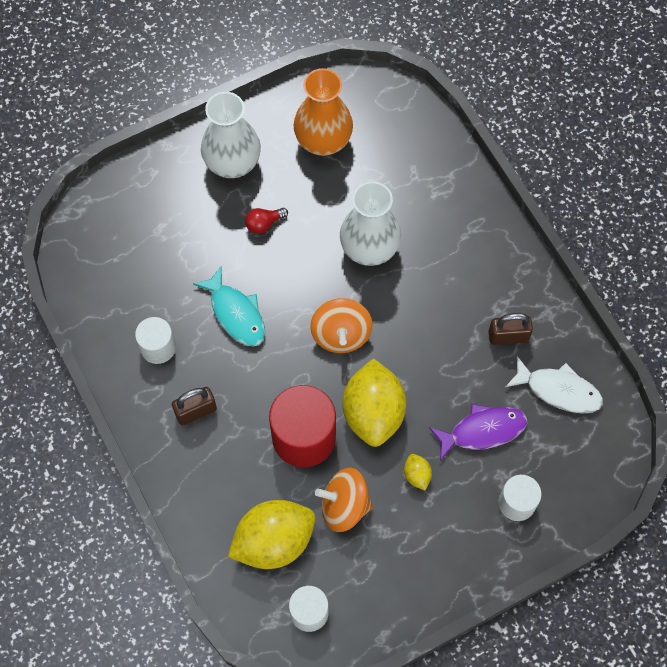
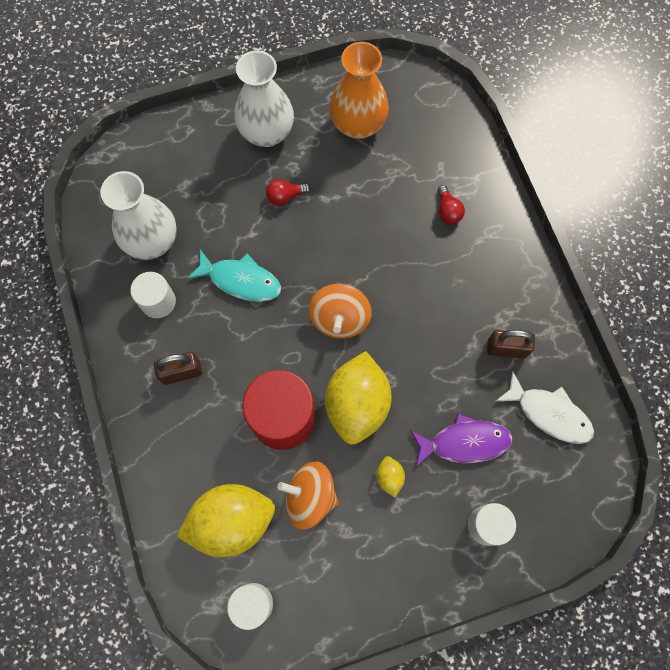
camera: 10 degrees right, 5 degrees up
turquoise fish [193,266,265,347] -> turquoise fish turned 45 degrees counterclockwise [187,249,281,302]
white vase [340,181,401,266] -> white vase moved to [100,171,177,260]
none -> red light bulb [438,185,465,224]

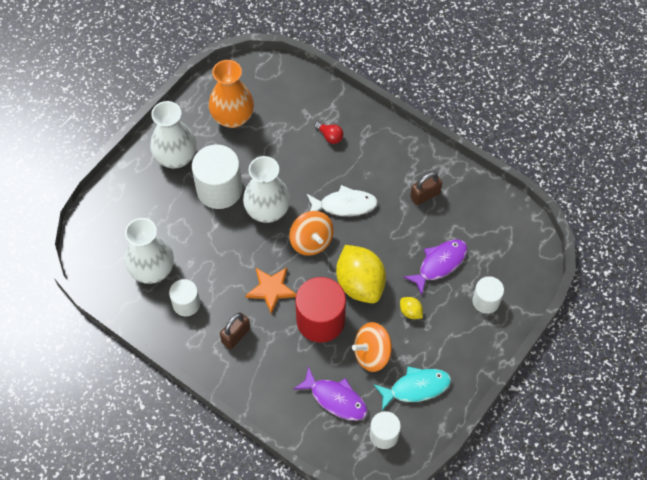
camera: 35 degrees left, 10 degrees down
yellow lemon [177,484,275,557] -> purple fish [293,366,368,421]
turquoise fish [187,249,281,302] -> turquoise fish moved to [374,367,451,411]
red light bulb [266,179,310,205] -> white cylinder [192,144,243,209]
white fish [496,371,594,444] -> white fish moved to [307,185,378,216]
none -> white vase [243,156,290,223]
none -> orange star [245,268,296,315]

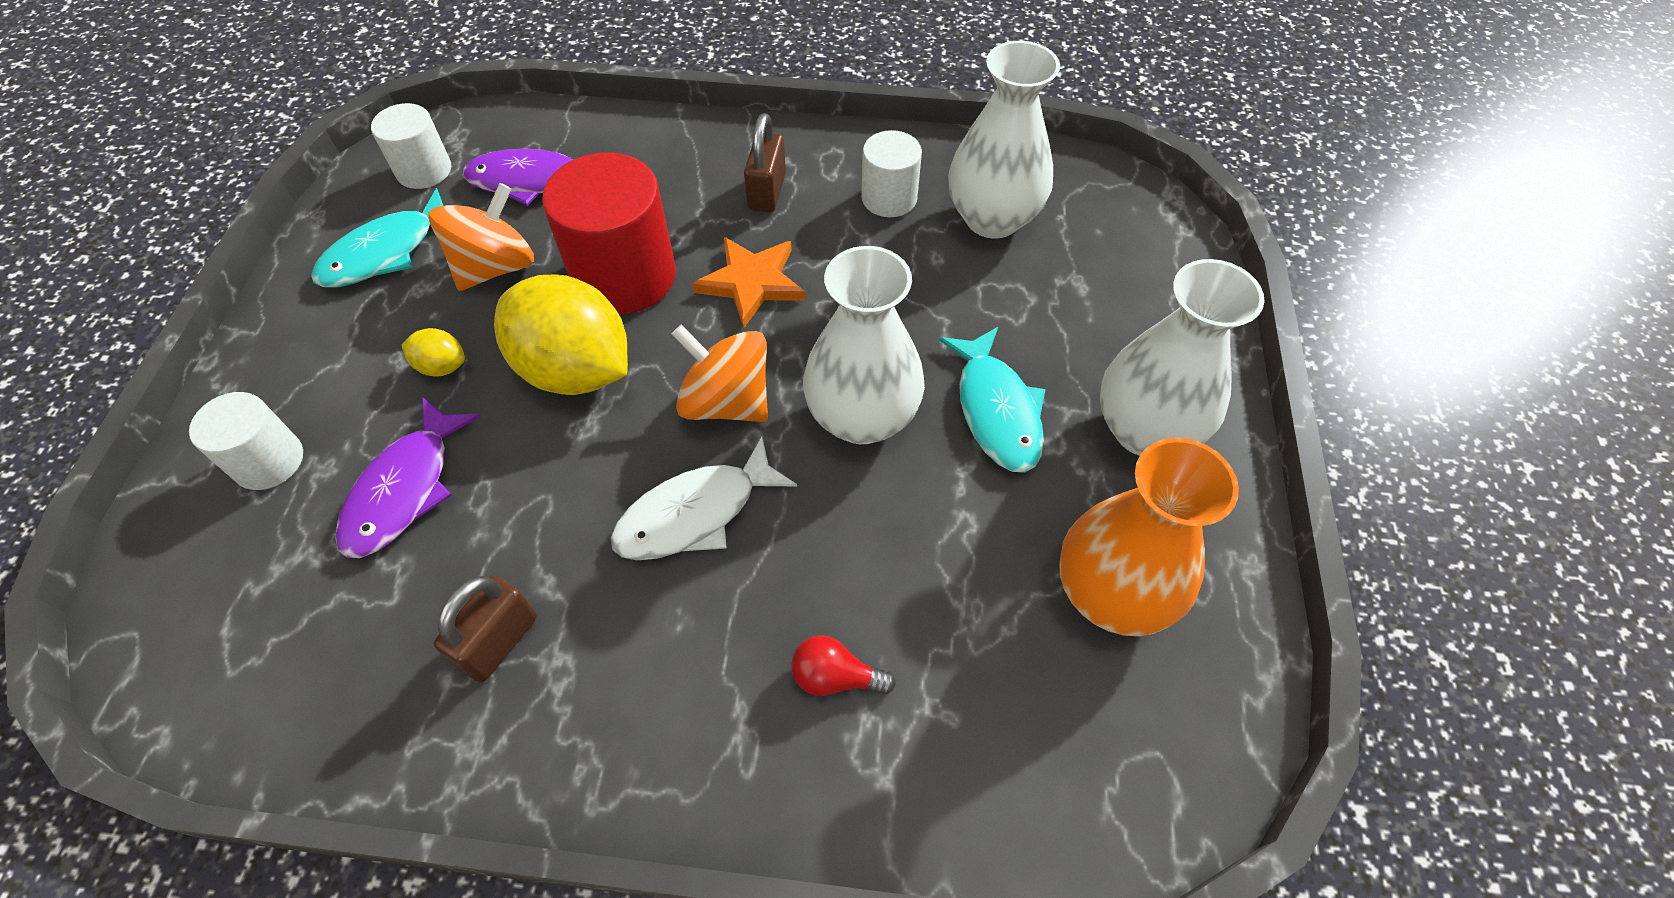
camera: 150 degrees right, 5 degrees down
white cylinder [192,144,243,209] -> turquoise fish [939,327,1046,473]

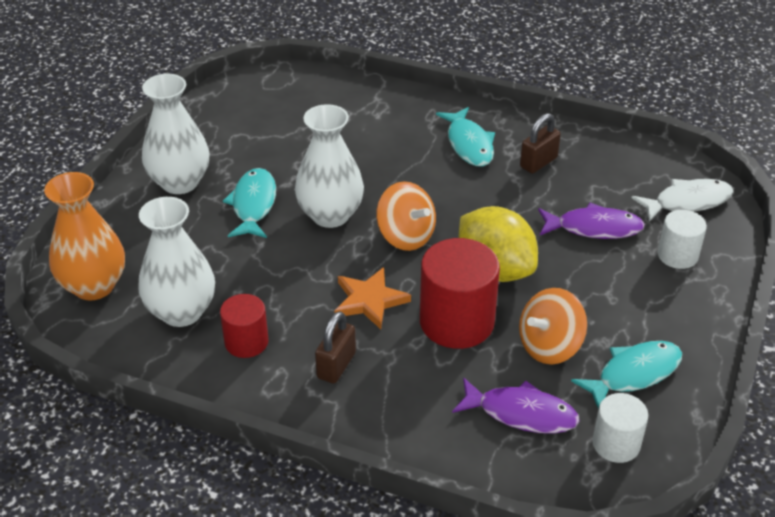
camera: 165 degrees left, 15 degrees down
purple fish [335,398,481,558] -> purple fish turned 60 degrees clockwise [538,203,645,239]
yellow lemon [402,328,465,376] -> none
white fish [610,436,797,560] -> white fish moved to [632,179,734,221]
red light bulb [791,635,896,696] -> none
white cylinder [861,130,922,217] -> red cylinder [220,294,268,358]
orange vase [1059,438,1239,636] -> orange vase moved to [44,172,125,301]
none -> turquoise fish [436,107,495,166]

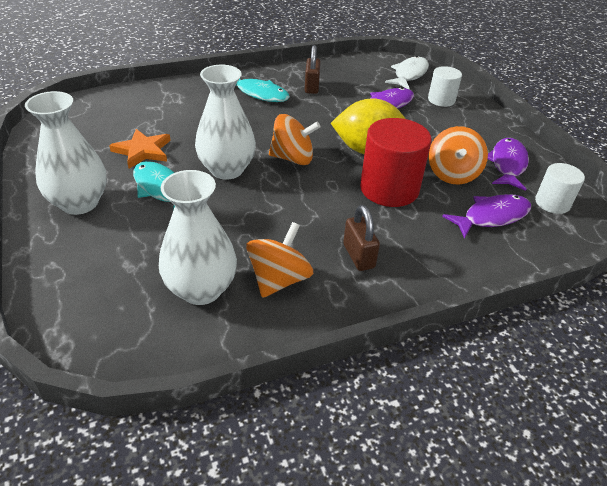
camera: 45 degrees left, 0 degrees up
orange vase [44,172,125,301] -> none
red cylinder [220,294,268,358] -> orange spinning top [246,222,313,298]
orange star [334,267,411,329] -> orange star moved to [109,129,171,169]
turquoise fish [571,341,682,409] -> purple fish [488,138,529,191]

